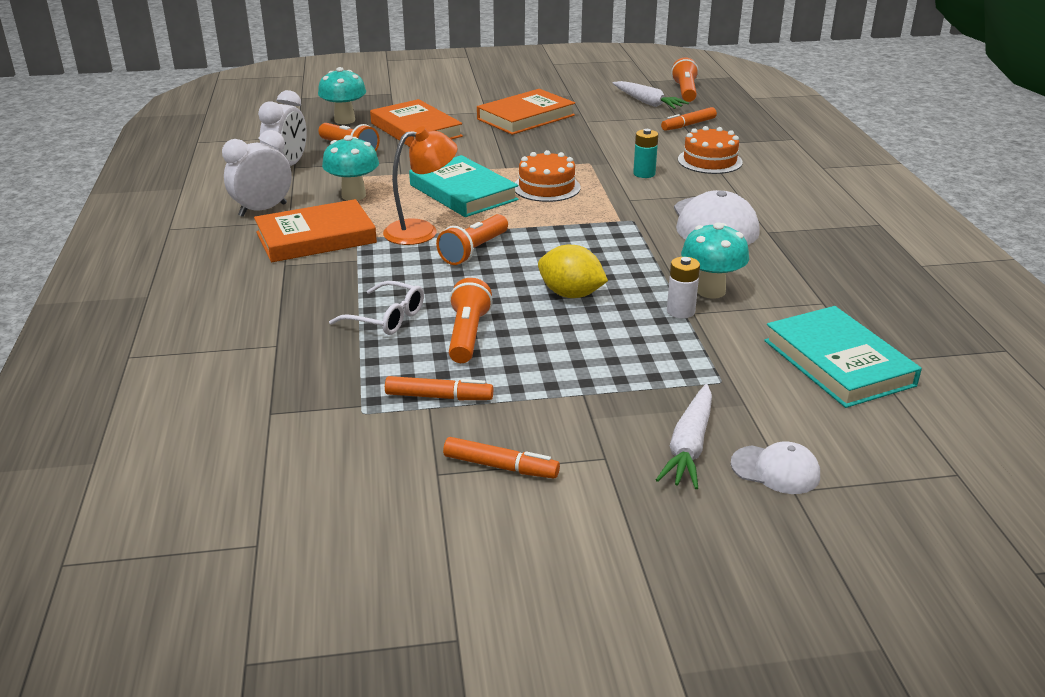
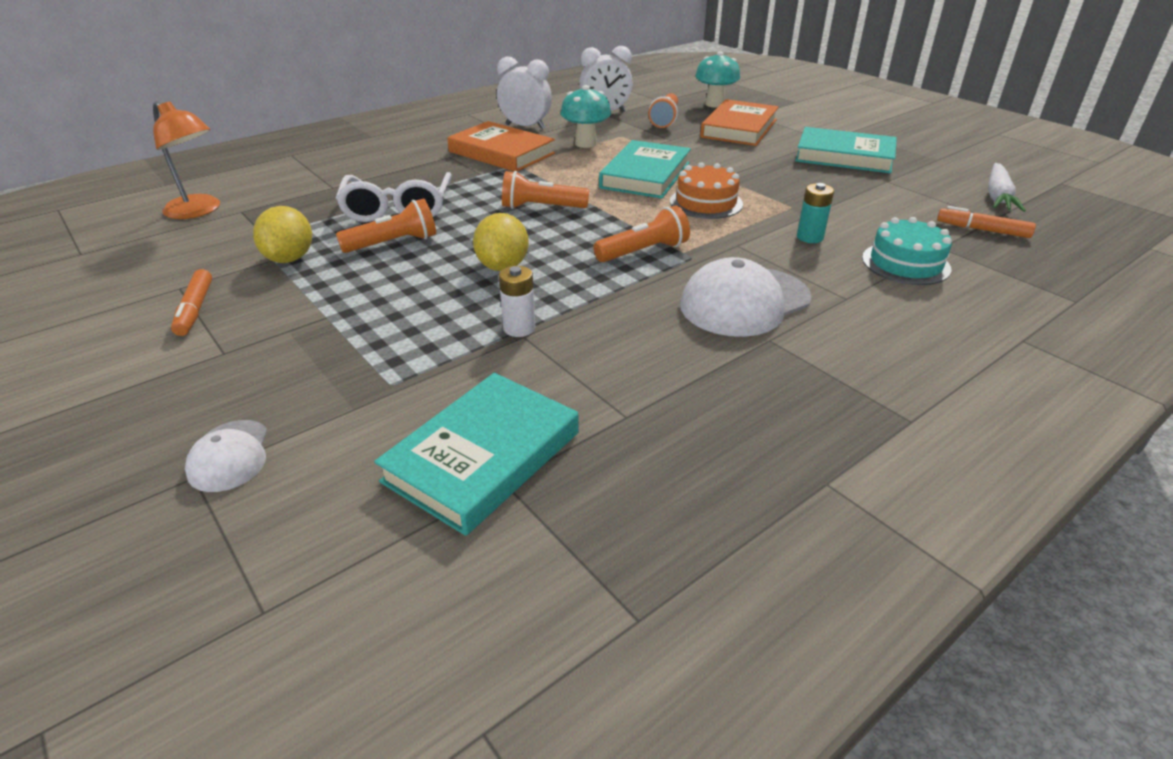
camera: 60 degrees right, 5 degrees up
white glasses [329,281,424,335] -> white glasses [336,172,452,222], size x1.55
orange lamp [383,126,458,245] -> orange lamp moved to [153,101,220,219]
orange marker [385,376,493,400] -> yellow lemon [253,206,312,263]
orange book [477,89,575,135] -> turquoise book [795,127,897,173]
white carrot [656,384,712,489] -> none
orange flashlight [671,57,699,102] -> orange flashlight moved to [593,205,690,262]
orange cake [678,126,743,174] -> turquoise cake [862,217,952,285]
turquoise mushroom [681,222,749,298] -> none

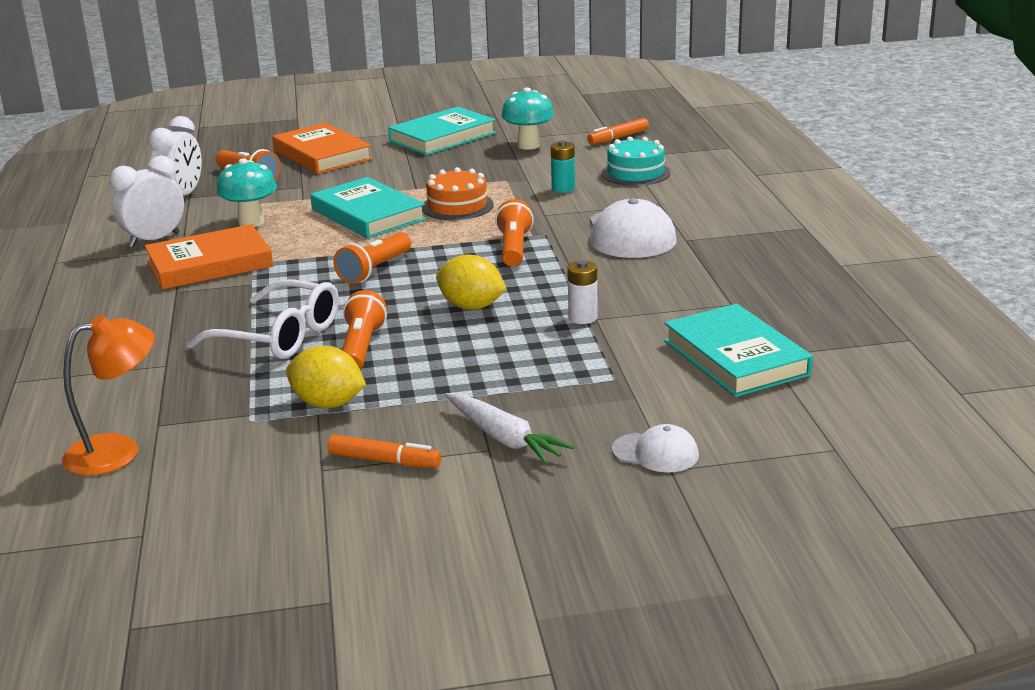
camera: 60 degrees left, 10 degrees down
turquoise mushroom [695,51,740,108] -> turquoise mushroom moved to [501,87,554,150]
white carrot [988,163,1026,212] -> white carrot moved to [445,393,574,464]

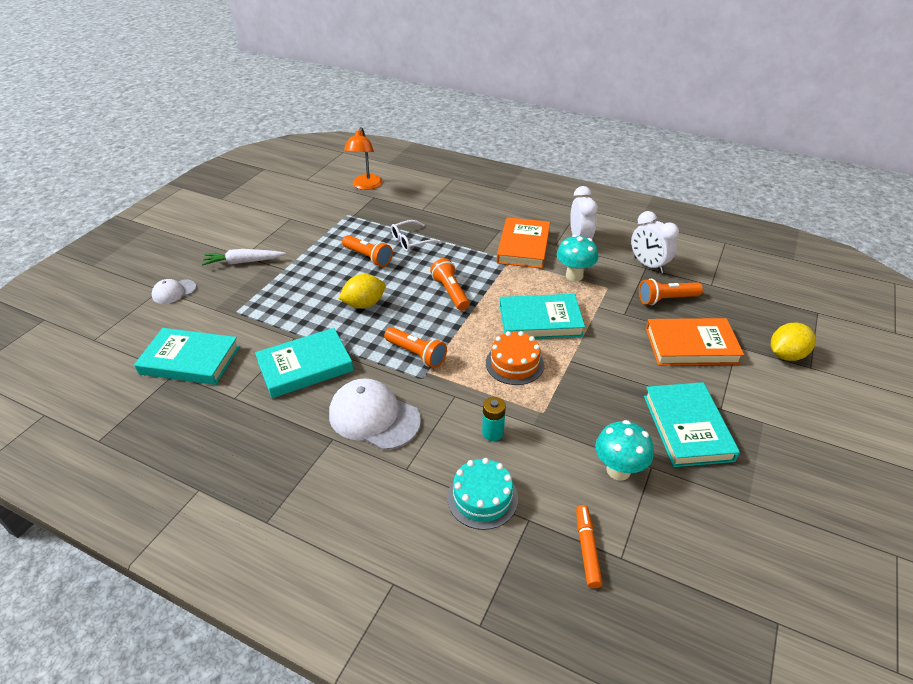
camera: 125 degrees right, 15 degrees up
white glasses [187,279,339,359] -> white glasses [391,220,442,252], size x0.64
yellow lemon [286,346,366,408] -> yellow lemon moved to [771,323,816,361]
orange marker [327,434,441,468] -> none
white battery [567,260,598,324] -> none
none -> turquoise book [255,328,354,398]

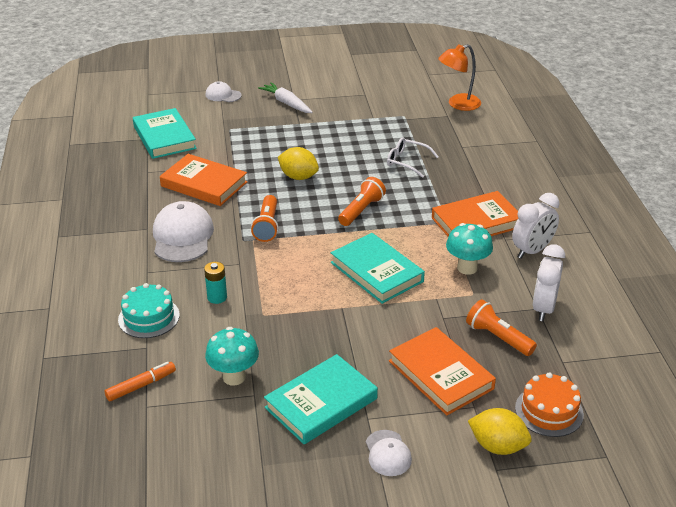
camera: 55 degrees right, 5 degrees down
turquoise book [255,328,354,398] -> orange book [160,154,248,206]
orange flashlight [342,235,393,267] -> none
orange cake [486,331,544,385] -> orange cake moved to [515,373,584,437]
none -> white cap [366,430,412,476]

